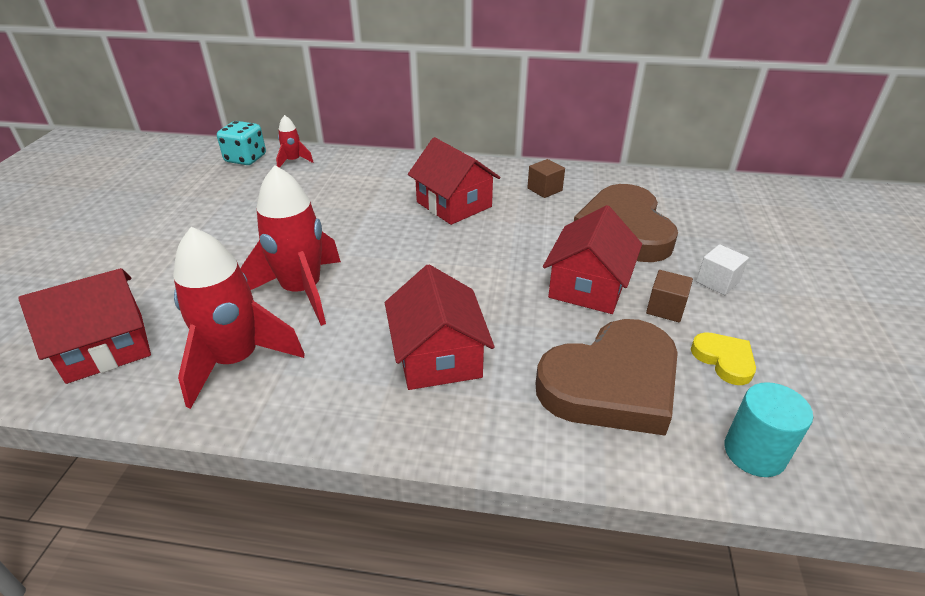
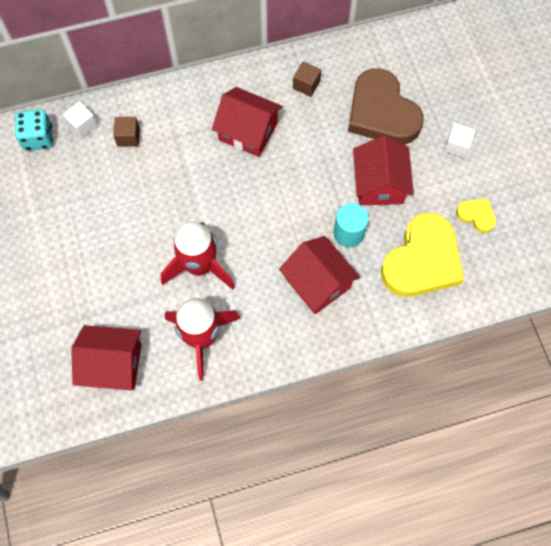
camera: 25 degrees left, 30 degrees up
red house [18,268,151,384] -> red house turned 60 degrees clockwise [71,325,142,390]
red rocket [276,115,313,168] -> white cube [63,102,97,138]
brown heart [536,319,678,436] -> yellow heart [381,213,464,297]
brown cube [646,270,693,323] -> brown cube moved to [113,117,140,147]
turquoise cylinder [724,382,813,477] -> turquoise cylinder moved to [334,203,369,247]

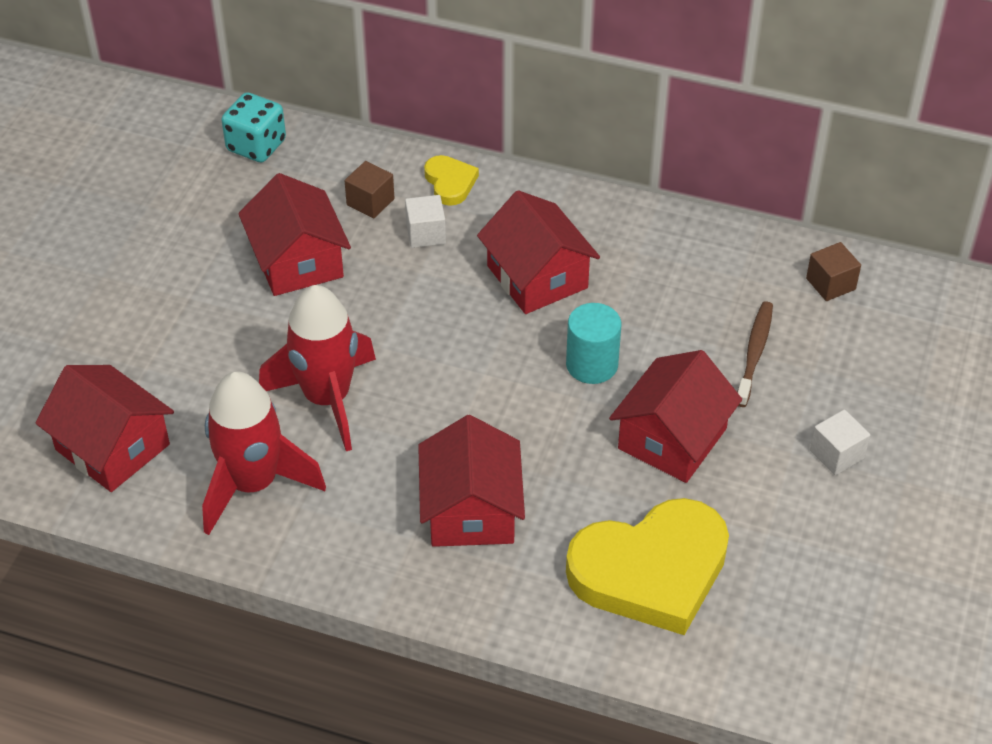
camera: 35 degrees right, 20 degrees down
white cube [63,102,97,138] -> white cube moved to [405,195,446,248]
brown cube [293,61,321,97] -> brown cube moved to [806,242,861,301]
turquoise cylinder [334,203,369,247] -> turquoise cylinder moved to [566,303,621,384]
brown heart [348,68,424,145] -> brown toothbrush [737,301,773,407]
yellow heart [456,199,496,233] -> yellow heart moved to [424,155,479,206]
none -> red house [238,173,351,296]

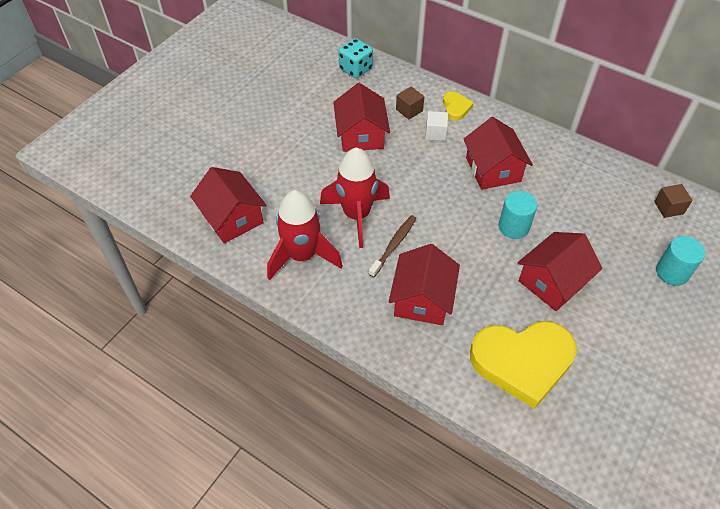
camera: 15 degrees right, 5 degrees up
brown toothbrush [737,301,773,407] -> brown toothbrush moved to [369,215,417,277]
white cube [810,410,870,475] -> none
none -> turquoise cylinder [656,236,705,286]

